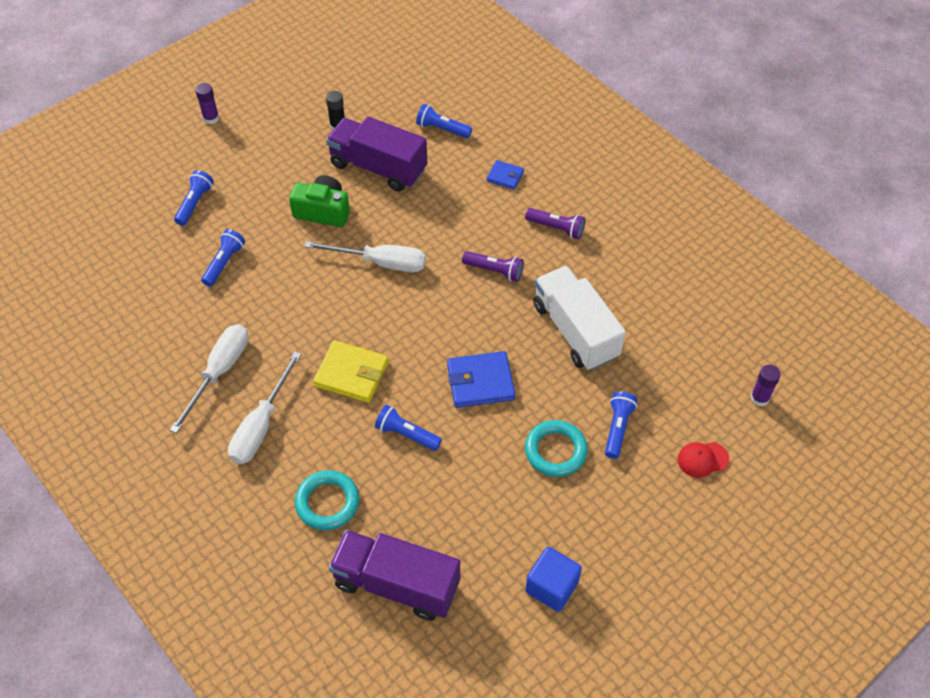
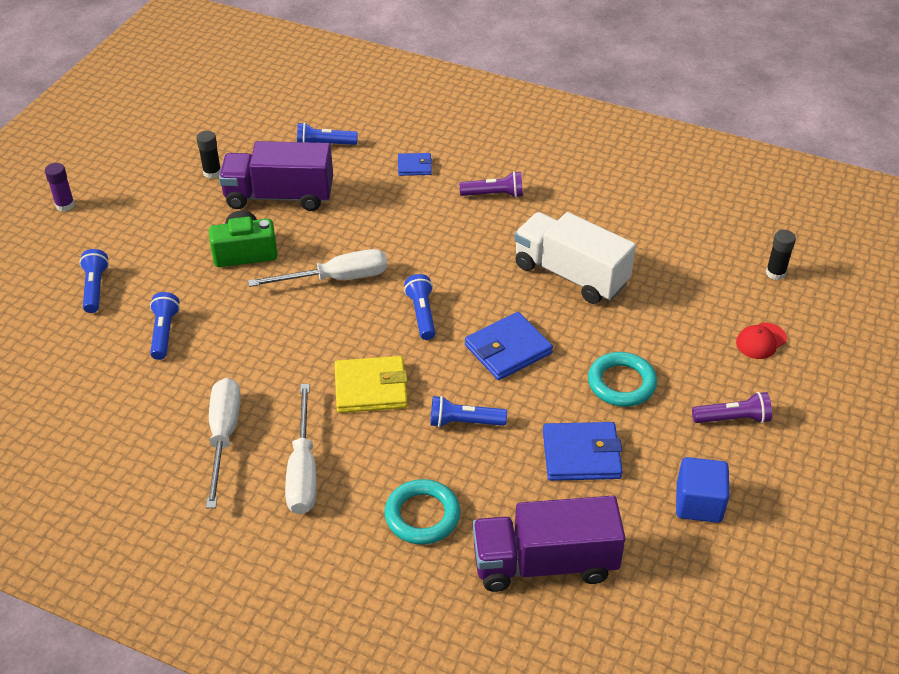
camera: 25 degrees left, 10 degrees down
purple flashlight [462,251,524,282] -> purple flashlight moved to [692,392,772,423]
blue flashlight [605,391,638,459] -> blue flashlight moved to [404,274,435,340]
purple glue stick [751,365,781,406] -> black glue stick [766,230,796,280]
none -> blue wallet [543,422,623,481]

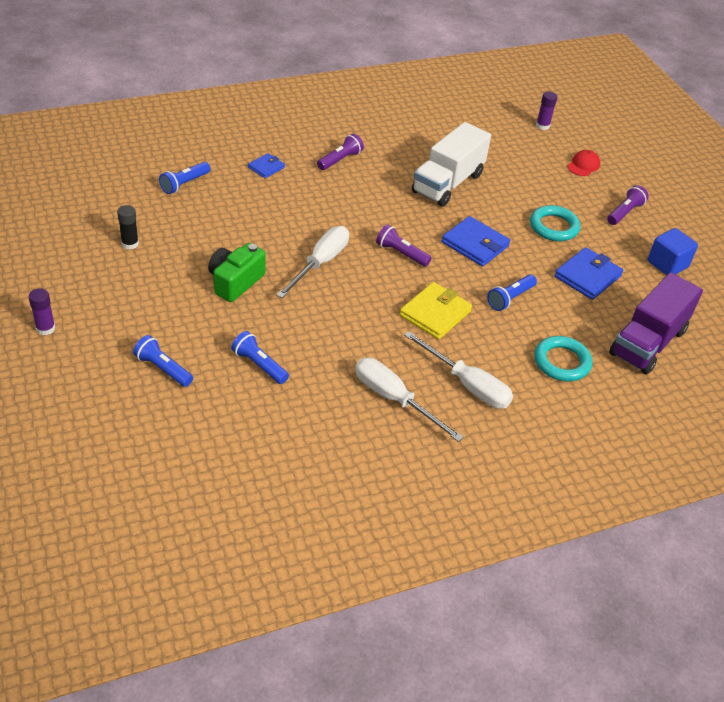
camera: 50 degrees left, 0 degrees up
purple truck [219,141,333,211] -> none
blue flashlight [404,274,435,340] -> purple flashlight [376,224,432,267]
blue wallet [465,312,553,380] -> blue wallet turned 60 degrees counterclockwise [442,216,510,266]
white truck [514,212,636,304] -> white truck turned 45 degrees counterclockwise [412,122,491,207]
red cap [736,322,787,359] -> red cap turned 150 degrees counterclockwise [567,150,600,176]
black glue stick [766,230,796,280] -> purple glue stick [536,91,558,130]

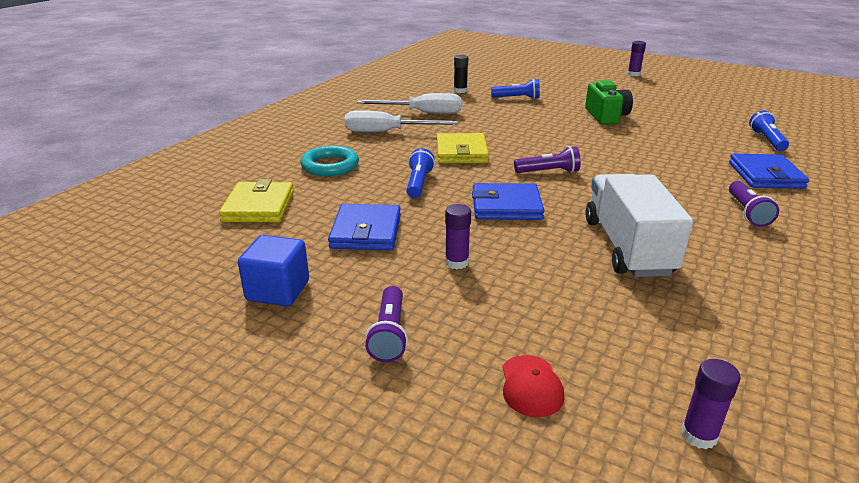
camera: 145 degrees right, 15 degrees down
black glue stick [117,205,139,250] -> black glue stick moved to [454,55,468,93]
blue flashlight [133,335,193,387] -> none
blue wallet [248,153,285,178] -> blue wallet [729,154,809,189], size x1.75
white screwdriver [276,226,349,298] -> none
turquoise ring [530,205,580,241] -> purple glue stick [445,204,471,269]
purple truck [609,272,703,375] -> yellow wallet [219,179,294,222]

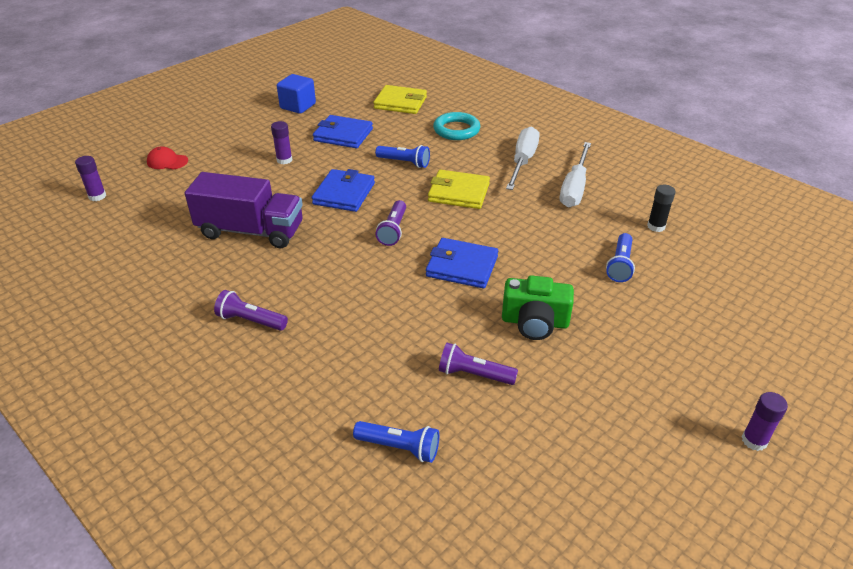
camera: 105 degrees right, 10 degrees up
purple flashlight [365,286,408,362] -> purple flashlight moved to [439,343,518,385]
white truck [585,174,693,277] -> purple truck [185,172,303,248]
blue wallet [729,154,809,189] -> blue wallet moved to [426,238,498,288]

